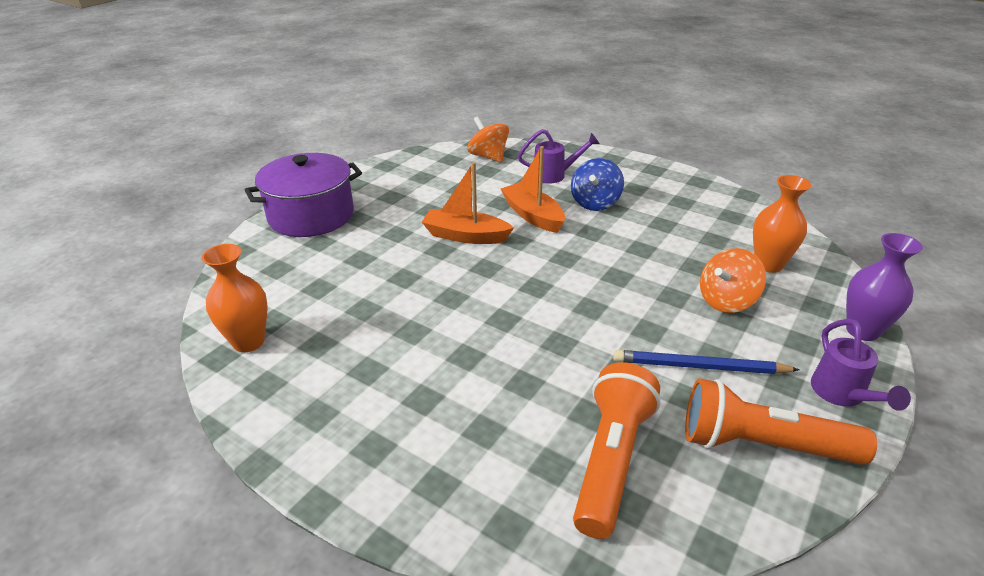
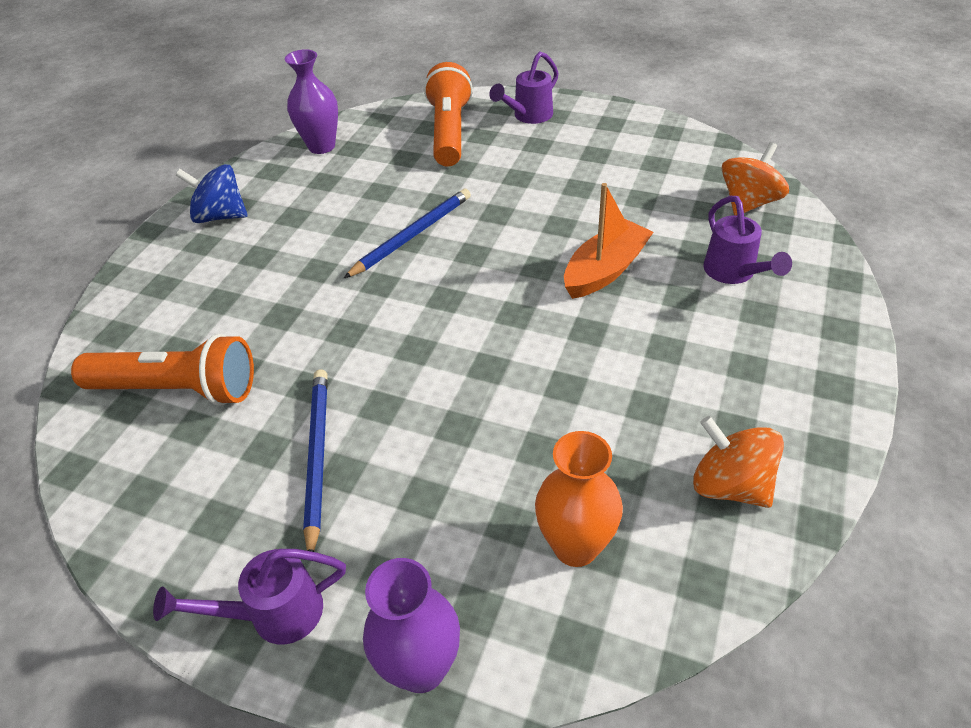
camera: 80 degrees right, 10 degrees up
orange vase [202,244,268,352] -> purple vase [285,49,338,154]
purple pot [245,153,362,237] -> purple watering can [489,52,559,124]
orange boat [422,162,514,244] -> none
blue spinning top [571,158,624,211] -> blue spinning top moved to [176,164,248,223]
orange flashlight [685,378,877,465] -> orange flashlight moved to [424,62,473,167]
orange spinning top [700,248,766,313] -> orange spinning top moved to [693,416,784,508]
none -> blue pencil [343,189,471,279]

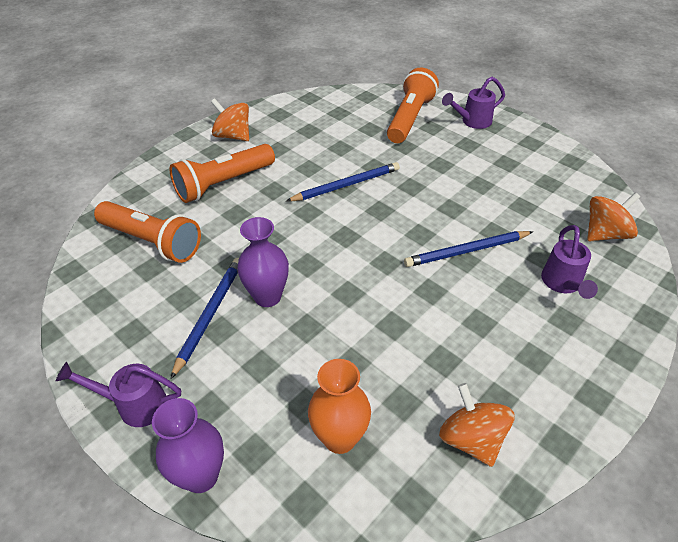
camera: 20 degrees right, 0 degrees up
blue spinning top [176,164,248,223] -> orange spinning top [211,98,249,141]
purple vase [285,49,338,154] -> purple vase moved to [237,217,289,307]
orange boat [564,183,654,299] -> blue pencil [404,231,532,267]
none -> orange flashlight [170,144,275,203]

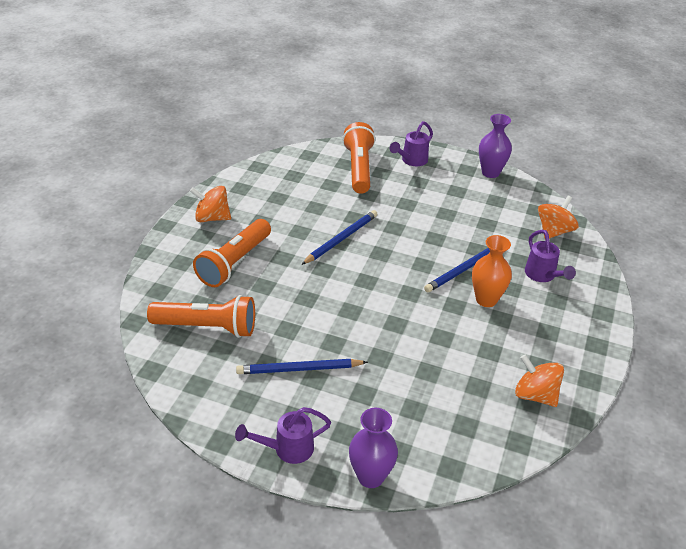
camera: 25 degrees left, 5 degrees down
blue pencil [171,258,239,379] -> blue pencil turned 90 degrees counterclockwise [236,359,368,374]
purple vase [237,217,289,307] -> purple vase moved to [479,114,512,178]
orange vase [308,359,371,454] -> orange vase moved to [472,235,512,307]

